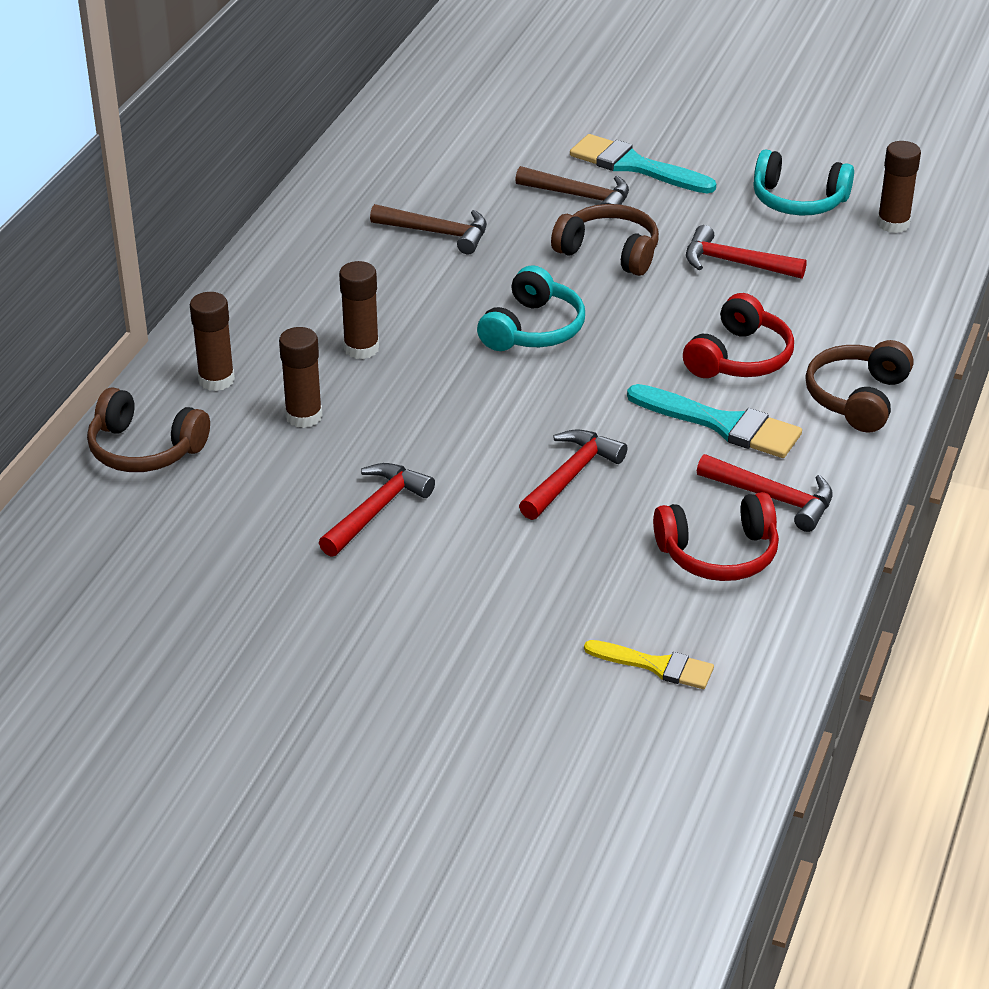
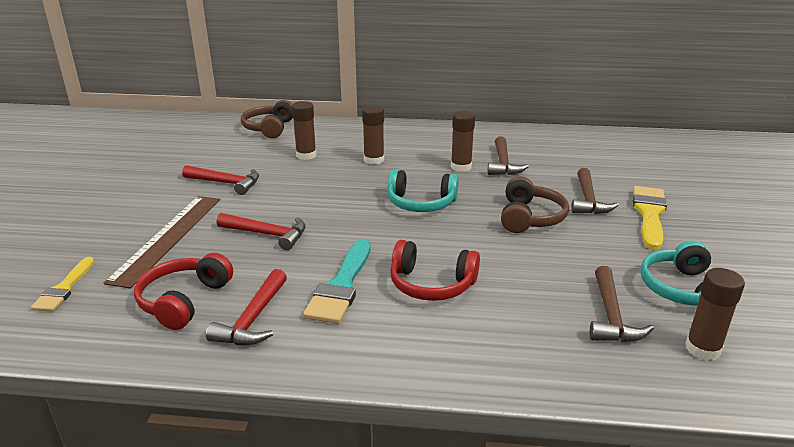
camera: 75 degrees right, 10 degrees down
brown glue stick [190,292,235,391] -> brown glue stick moved to [451,111,475,172]
turquoise brush [570,134,716,193] -> yellow brush [633,186,667,250]
red headphones [653,492,779,581] -> red headphones turned 45 degrees clockwise [134,253,233,330]
red hammer [686,225,807,279] -> none
brown headphones [805,340,913,433] -> none
none -> brown ruler [104,196,220,288]
none -> brown hammer [590,266,654,342]

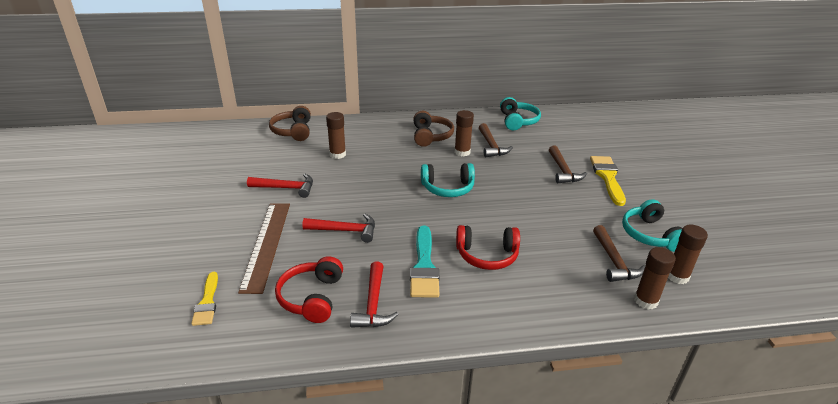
camera: 15 degrees left, 5 degrees up
brown glue stick [362,105,384,165] -> brown glue stick moved to [634,247,676,310]
brown headphones [501,177,569,233] -> brown headphones moved to [413,111,454,147]
none -> turquoise headphones [500,97,541,130]

